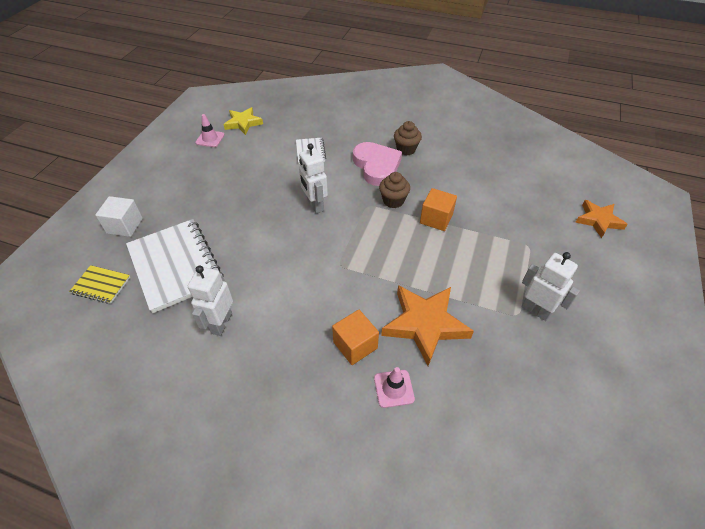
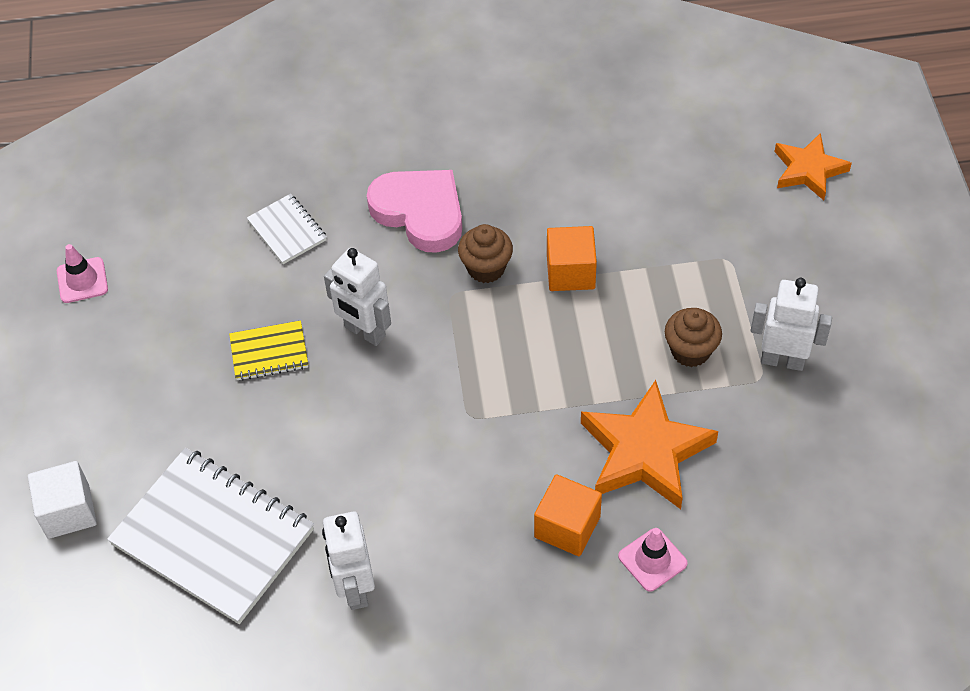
camera: 25 degrees left, 5 degrees up
yellow notebook [69,265,130,304] -> yellow notebook moved to [229,320,308,381]
yellow star [224,107,263,135] -> none
brown cupcake [394,121,422,155] -> brown cupcake moved to [665,308,722,367]

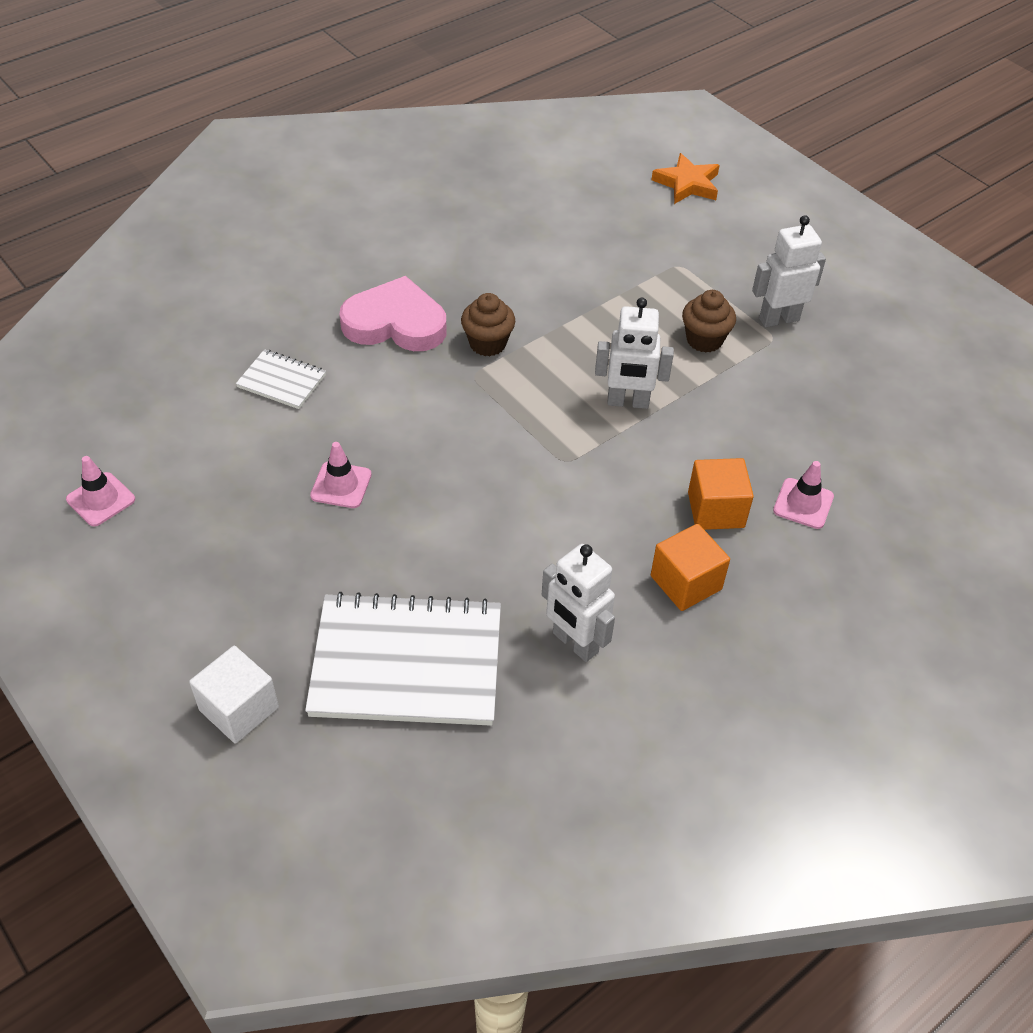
camera: 35 degrees left, 5 degrees down
yellow notebook [229,320,308,381] -> pink traffic cone [310,442,372,508]
white robot [324,248,391,346] -> white robot moved to [595,298,674,409]
orange cube [547,226,597,291] -> orange cube moved to [651,523,730,611]
orange star [581,380,718,509] -> none

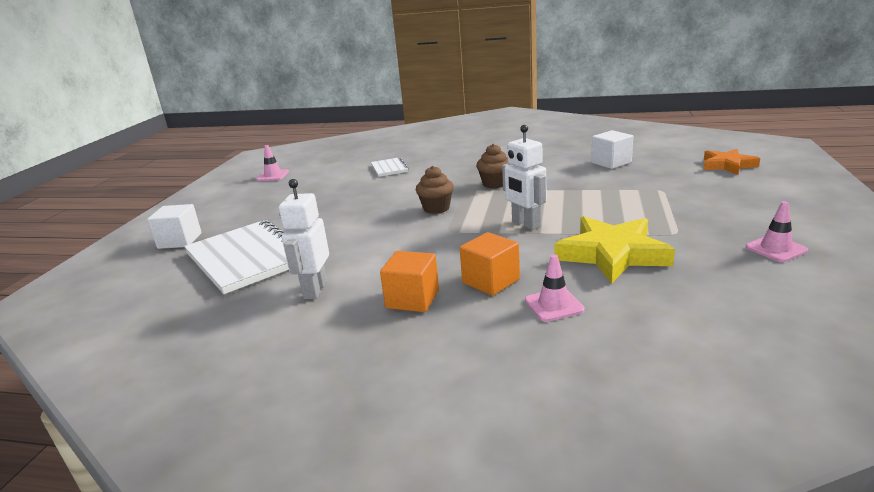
camera: 55 degrees right, 25 degrees down
pink traffic cone [310,442,372,508] -> pink traffic cone moved to [745,201,808,262]
pink heart [339,276,447,351] -> none
brown cupcake [682,290,736,353] -> brown cupcake moved to [416,166,454,214]
white robot [752,215,826,327] -> none
none -> yellow star [554,216,675,284]
none -> white cube [591,130,633,169]

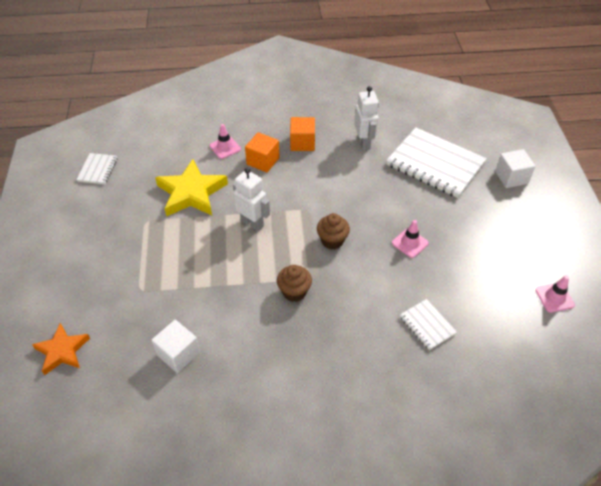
camera: 160 degrees right, 25 degrees up
pink traffic cone [745,201,808,262] -> pink traffic cone moved to [392,220,429,258]
none -> white notebook [77,153,117,184]

